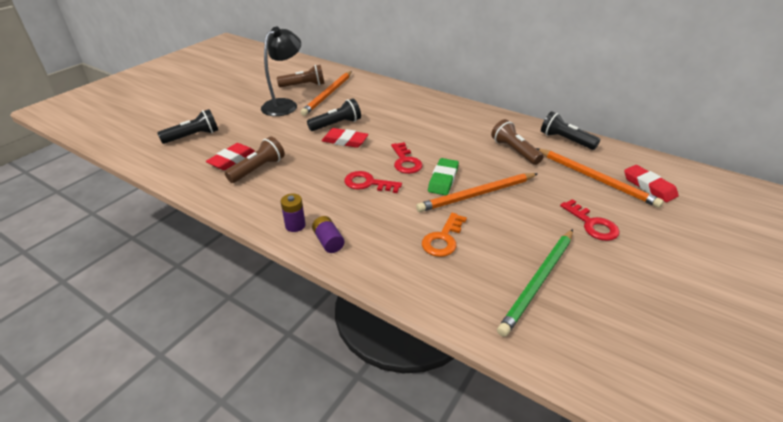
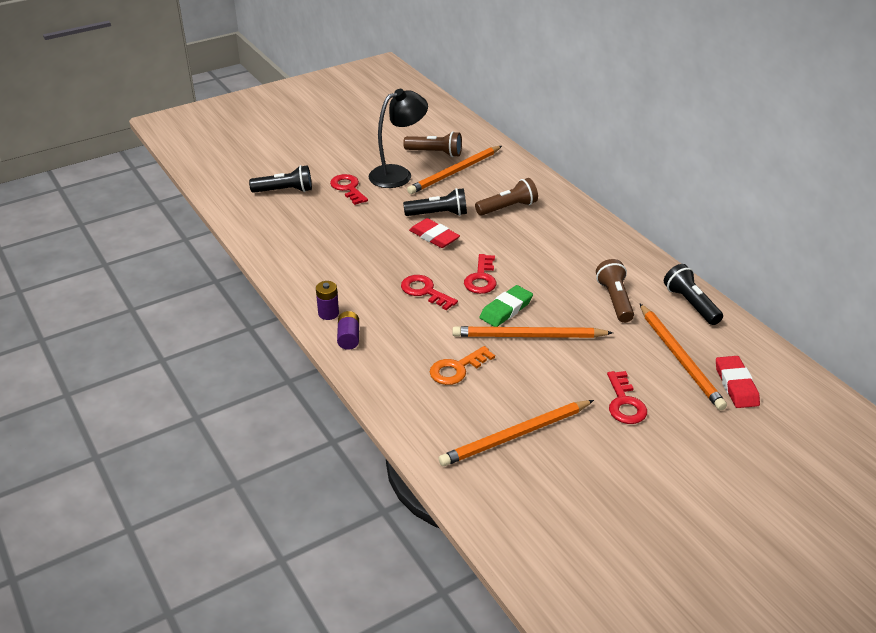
camera: 25 degrees right, 0 degrees up
red eraser [206,143,255,170] -> none
brown flashlight [225,136,285,183] -> brown flashlight moved to [475,178,538,216]
green pencil [497,229,573,337] -> orange pencil [439,400,594,466]
none -> red key [330,174,368,205]

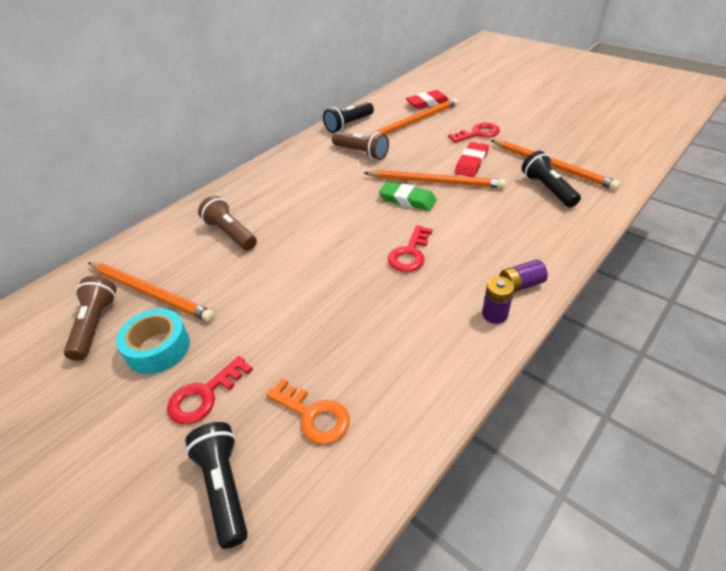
camera: 105 degrees left, 5 degrees up
black lamp [369,89,428,188] -> turquoise tape [116,309,190,374]
black flashlight [403,188,467,216] -> black flashlight moved to [522,151,581,207]
red eraser [409,218,460,248] -> red eraser moved to [455,142,489,177]
orange key [430,346,495,385] -> orange key moved to [266,378,350,445]
orange pencil [452,326,613,338] -> orange pencil turned 60 degrees counterclockwise [364,170,506,188]
red key [464,254,496,294] -> none
brown flashlight [596,259,634,323] -> brown flashlight turned 120 degrees counterclockwise [332,132,389,160]

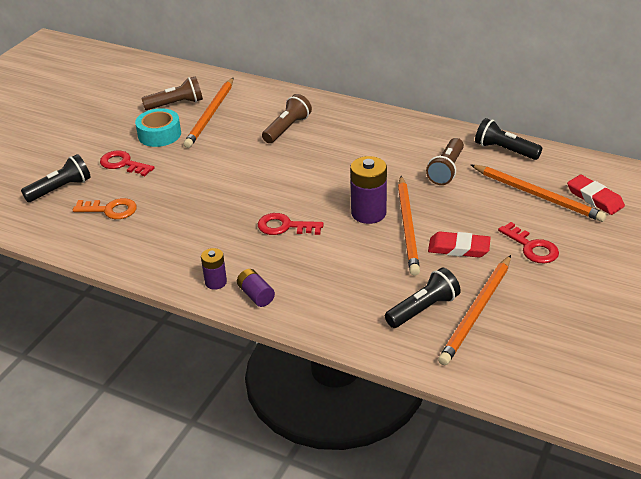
camera: 75 degrees right, 5 degrees down
orange key [266,378,350,445] -> orange key turned 105 degrees counterclockwise [73,198,137,219]
green eraser [379,182,437,211] -> purple battery [350,156,387,224]

